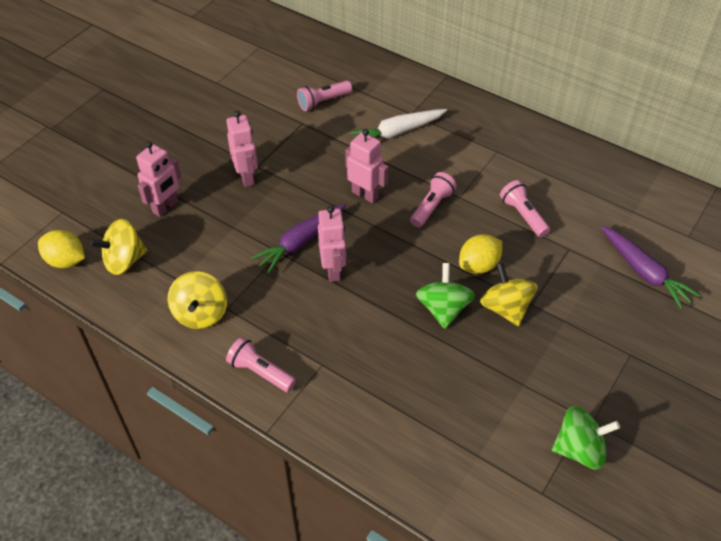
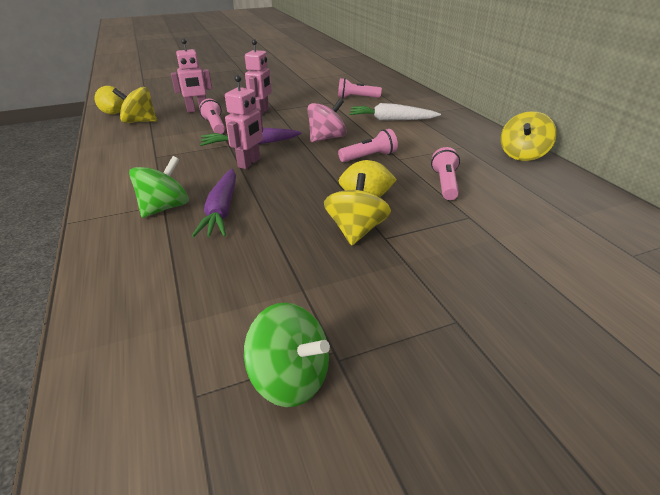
camera: 35 degrees right, 15 degrees down
yellow spinning top [168,271,227,329] -> yellow spinning top moved to [501,111,557,161]
pink flashlight [226,337,296,392] -> pink flashlight moved to [199,98,225,134]
pink robot [345,129,388,203] -> pink spinning top [307,99,346,142]
green spinning top [416,263,475,329] -> green spinning top moved to [129,156,189,218]
purple carrot [601,226,700,309] -> purple carrot moved to [192,168,236,237]

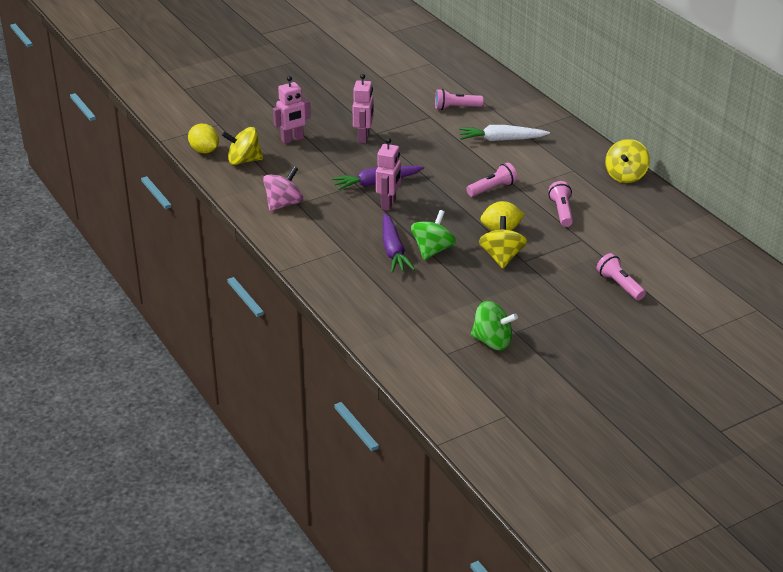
camera: 10 degrees left, 0 degrees up
green spinning top [129,156,189,218] -> green spinning top moved to [411,210,456,260]
pink flashlight [199,98,225,134] -> pink flashlight moved to [597,253,646,300]
pink spinning top [307,99,346,142] -> pink spinning top moved to [263,167,303,211]

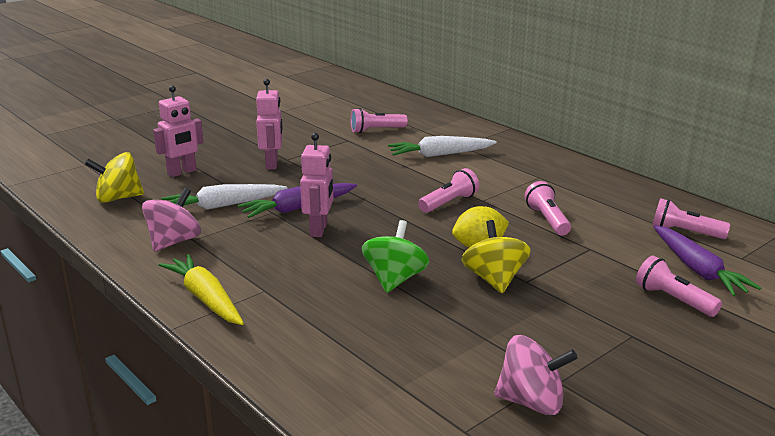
camera: 10 degrees left, 10 degrees down
yellow lemon [188,124,219,153] -> none
purple carrot [383,213,415,273] -> purple carrot moved to [654,225,761,296]
green spinning top [471,301,518,350] -> pink spinning top [494,335,578,415]
yellow spinning top [605,139,650,183] -> none
none -> yellow carrot [159,254,244,325]
none -> white carrot [162,184,287,210]
none -> pink flashlight [652,198,730,239]

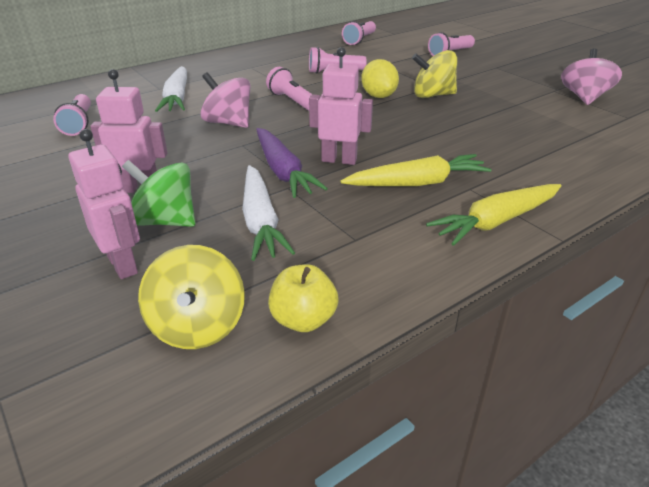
camera: 85 degrees left, 10 degrees up
pink spinning top [142,188,201,252] -> pink spinning top moved to [200,72,250,128]
green spinning top [362,220,429,293] -> green spinning top moved to [122,160,195,227]
purple carrot [654,225,761,296] -> none
none -> yellow apple [268,264,339,332]
none -> yellow carrot [340,154,492,186]

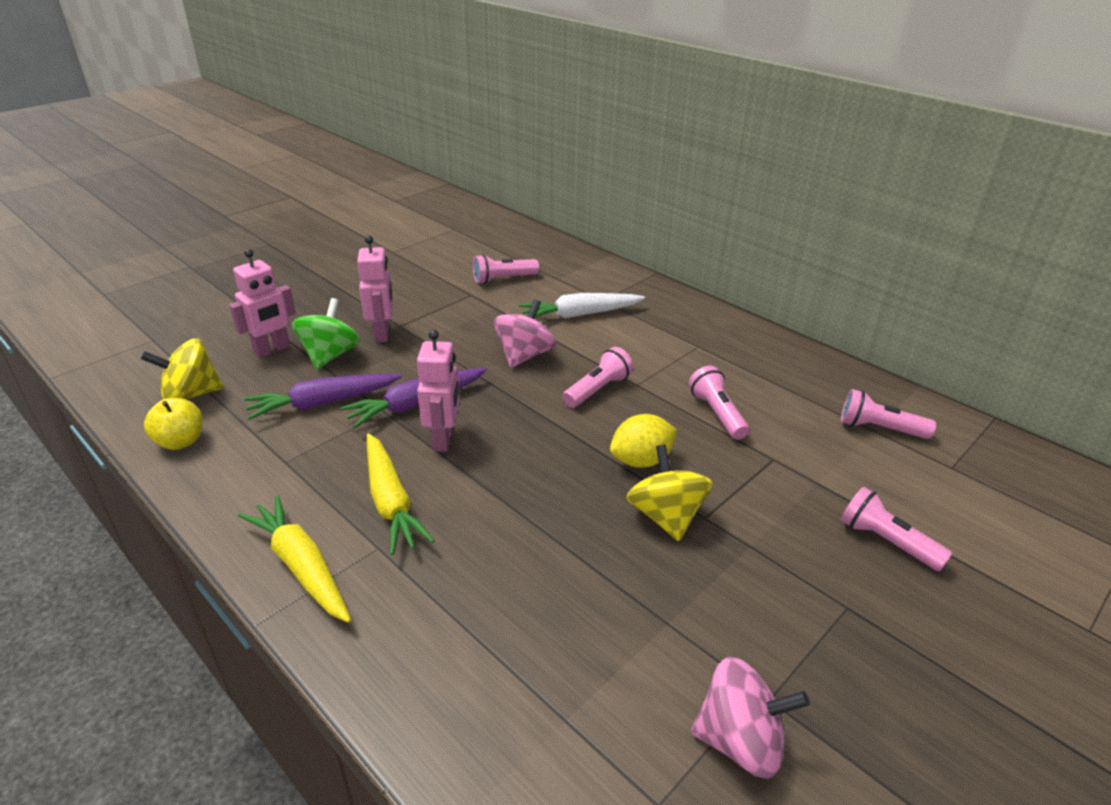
camera: 80 degrees right, 0 degrees up
white carrot [242,165,295,261] -> purple carrot [244,374,402,420]

